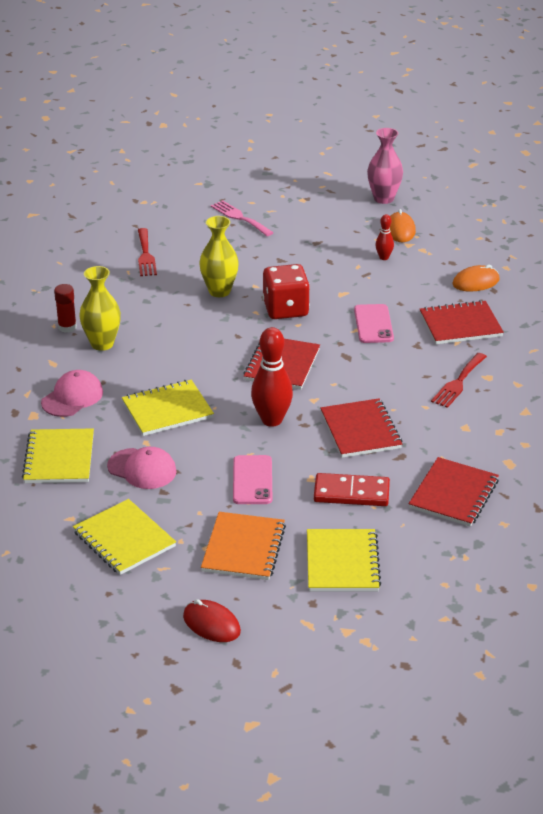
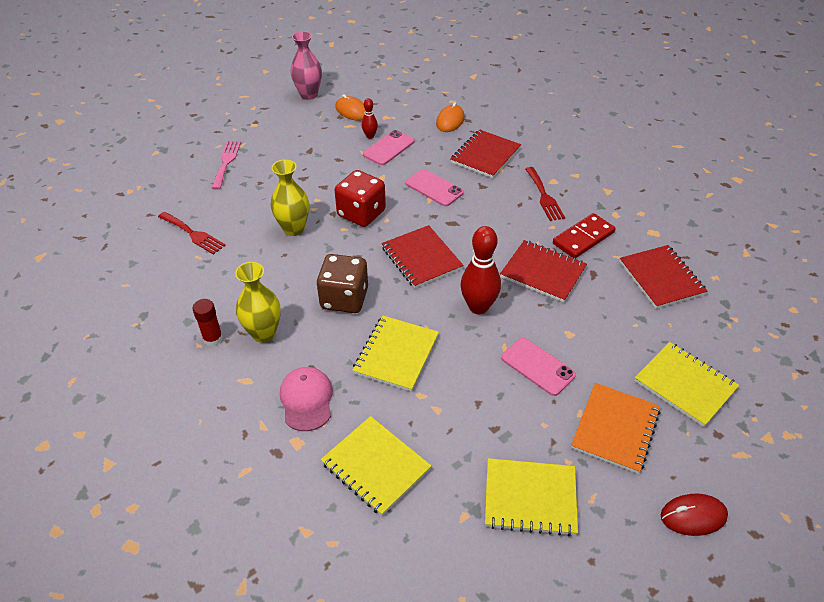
camera: 45 degrees left, 10 degrees up
pink cap [107,447,177,489] -> none
orange notebook [201,512,286,580] -> orange notebook turned 60 degrees clockwise [571,383,660,474]
pink fork [211,200,274,236] -> pink fork turned 90 degrees clockwise [212,141,241,190]
red domino [314,473,390,506] -> red domino moved to [553,213,615,258]
none -> brown dice [317,254,368,313]
none -> pink phone [363,130,415,165]

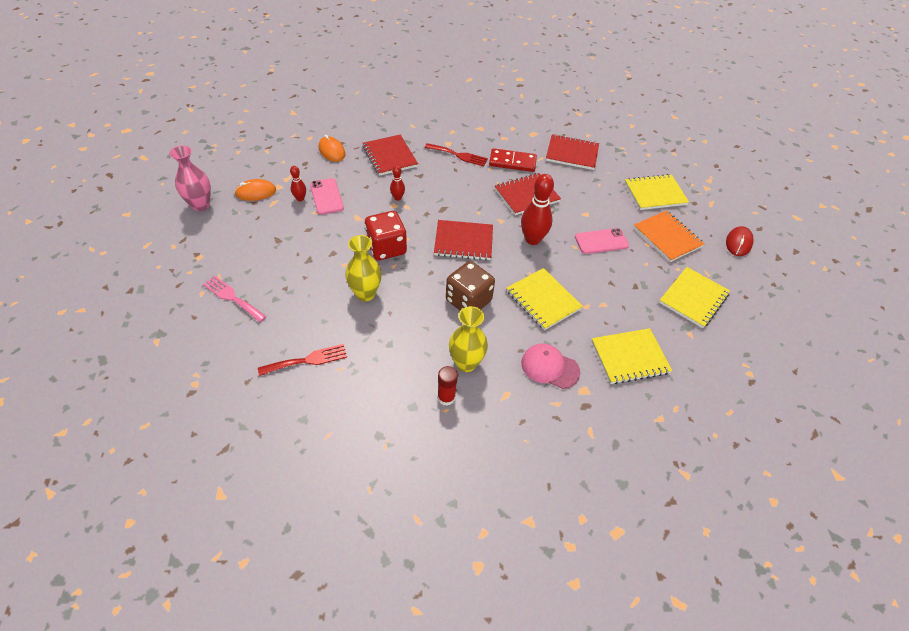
camera: 60 degrees left, 5 degrees up
pink phone [405,169,464,206] -> red bowling pin [390,165,405,201]
red domino [553,213,615,258] -> red domino turned 75 degrees counterclockwise [489,148,537,172]

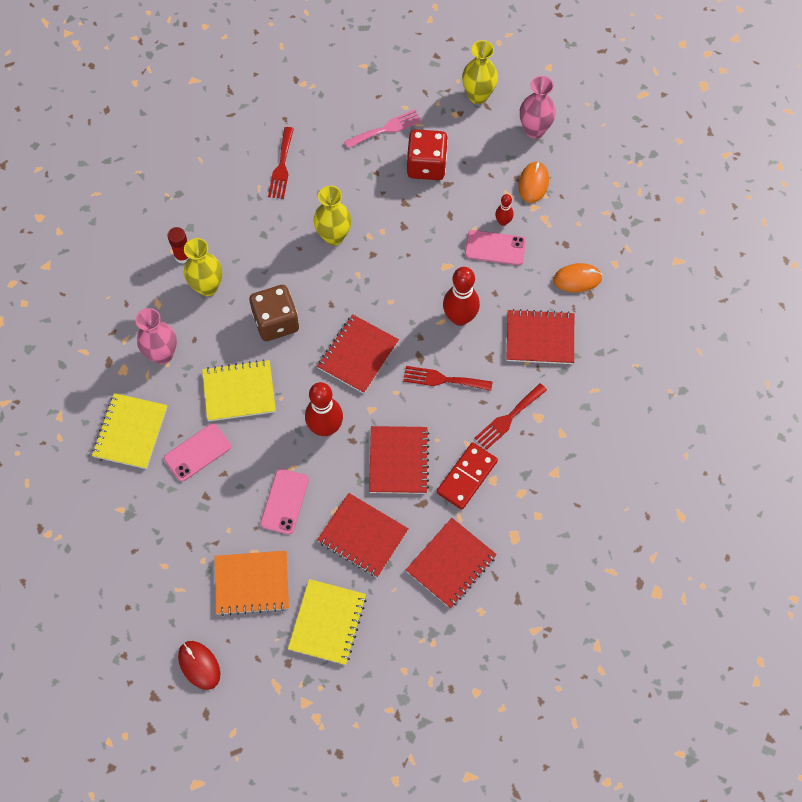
camera: 120 degrees right, 15 degrees up
red dice [365,211,407,261] -> red dice moved to [407,129,448,180]
red bowling pin [390,165,405,201] -> red bowling pin [443,267,480,326], size x1.94
pink cap [521,343,580,389] -> pink vase [135,308,177,364]
yellow notebook [659,267,730,328] -> none
none -> pink phone [164,423,231,481]
none -> red notebook [317,493,409,577]
none -> red fork [403,366,492,391]
none -> yellow vase [462,40,498,104]

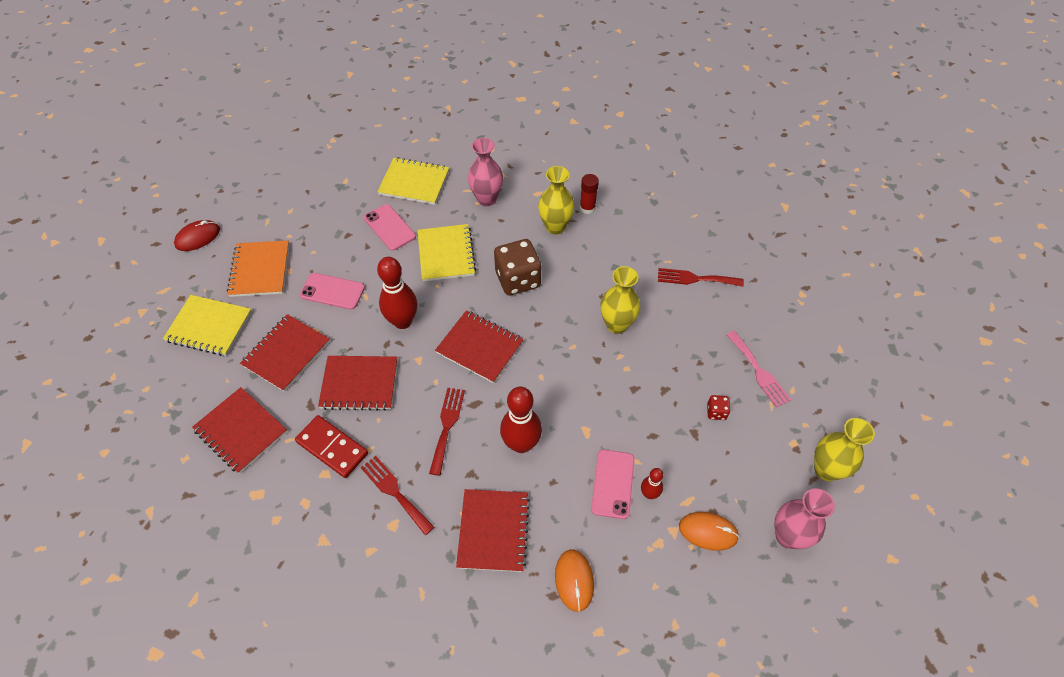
camera: 90 degrees right, 10 degrees down
red dice [407,129,448,180] -> red dice [707,395,730,420], size x0.44

